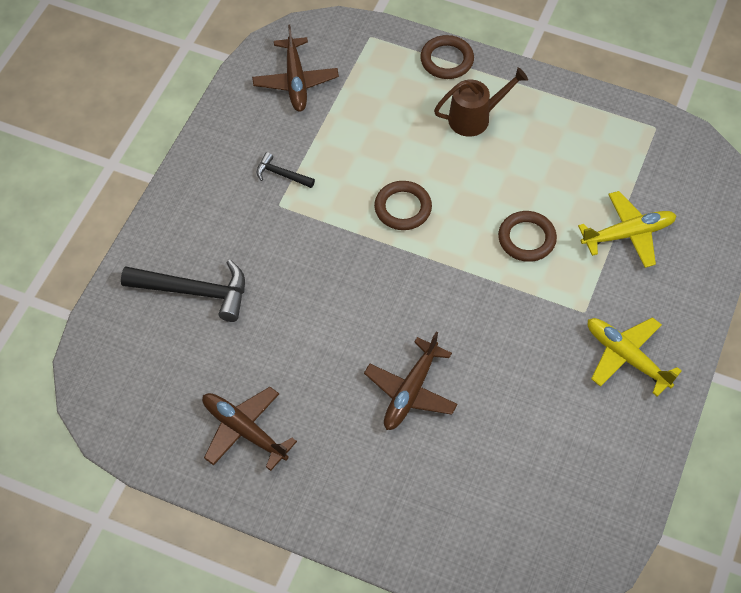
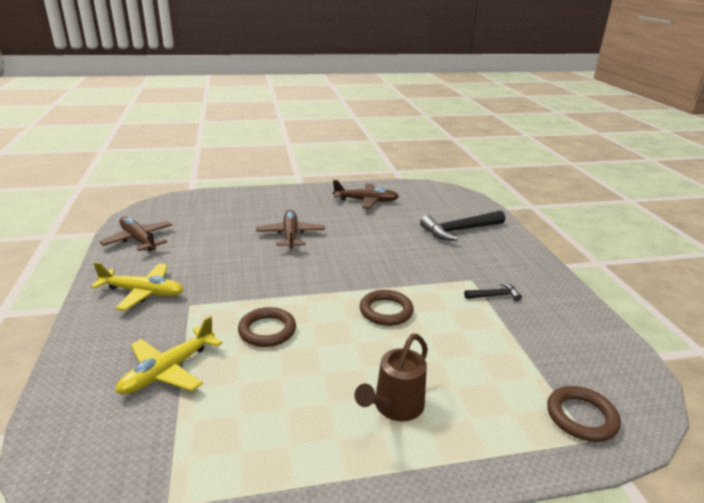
camera: 145 degrees right, 30 degrees down
brown plane [252,25,339,112] -> brown plane moved to [99,216,172,251]
brown ring [420,35,474,79] -> brown ring moved to [547,386,621,442]

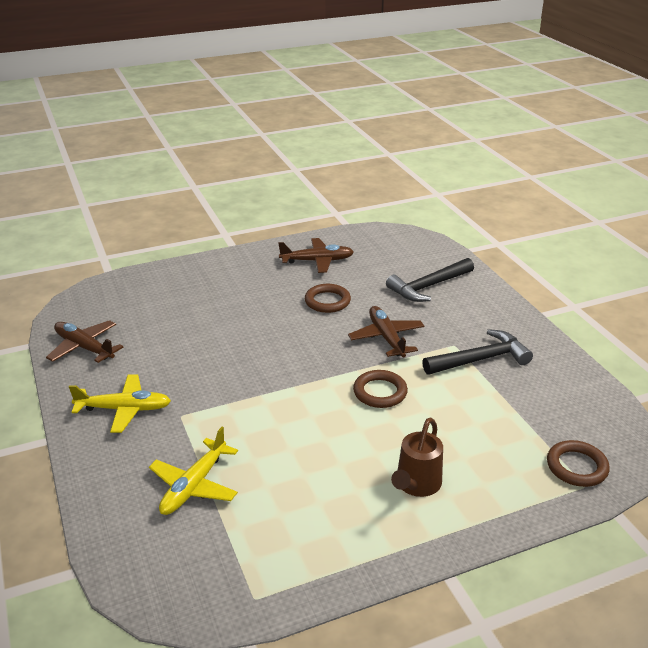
camera: 10 degrees left, 5 degrees up
brown ring [238,307,296,347] -> brown ring moved to [305,284,351,313]
brown plane [256,210,325,249] -> brown plane moved to [348,306,425,357]
black hammer [464,282,522,301] -> black hammer [422,329,533,375], size x1.96

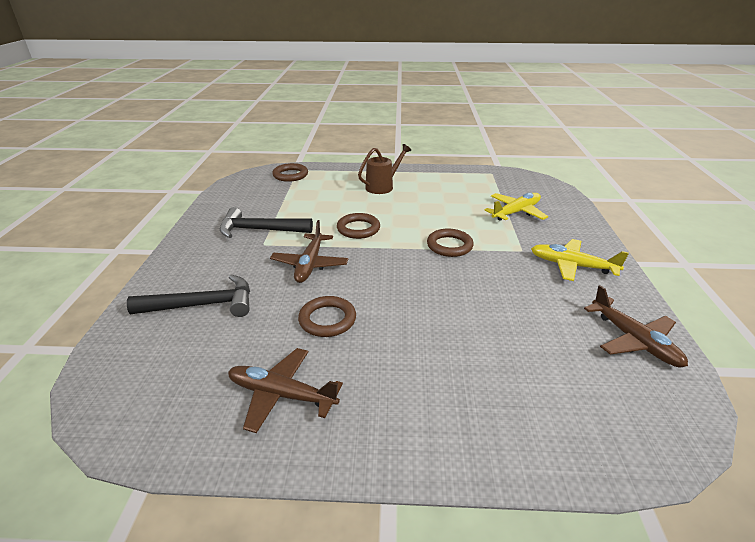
camera: 155 degrees left, 0 degrees up
none -> brown ring [427,229,474,257]

